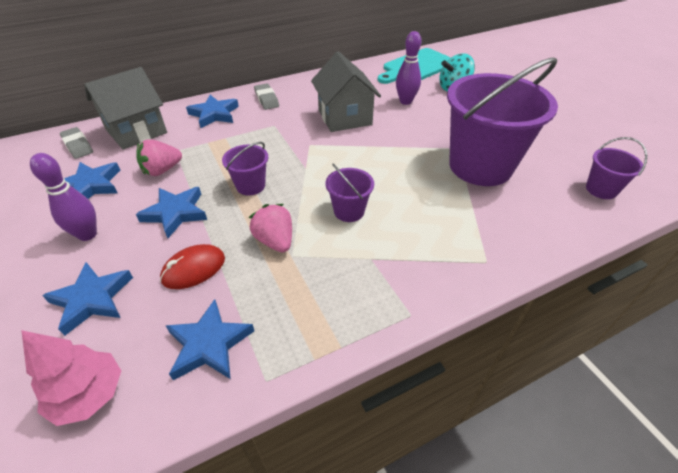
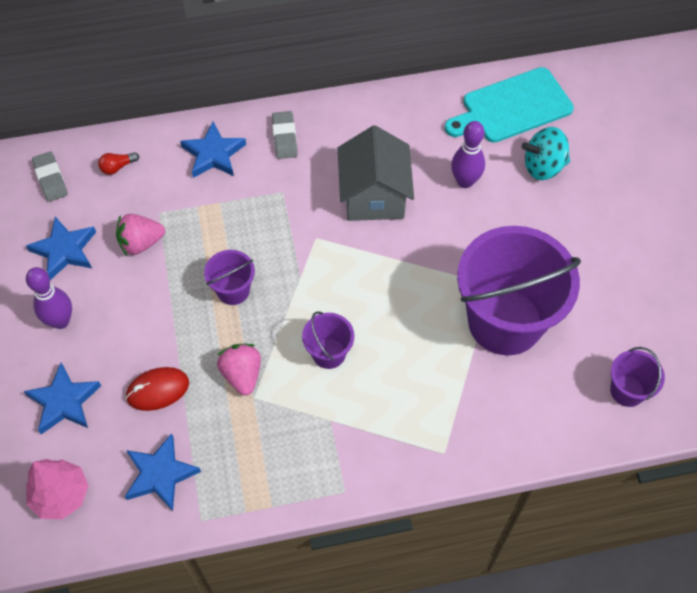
camera: 15 degrees right, 15 degrees up
grey house [84,67,167,150] -> red light bulb [98,152,139,175]
blue star [136,187,207,238] -> none

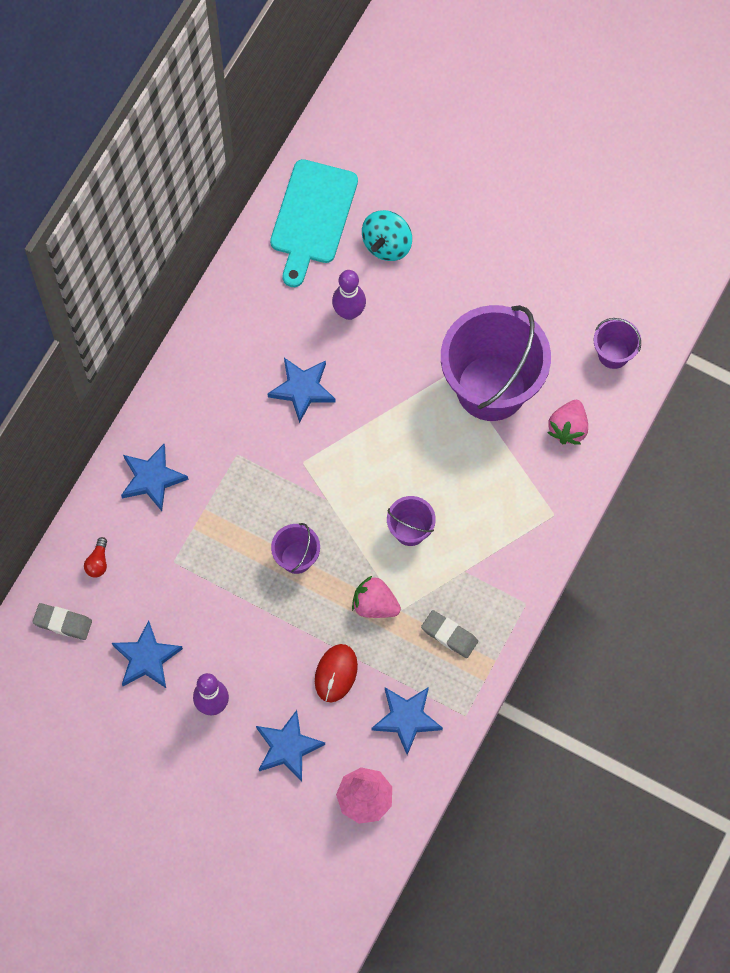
camera: 50 degrees left, 10 degrees up
pink strawberry [116,214,165,255] -> pink strawberry moved to [547,400,588,445]
grey eraser [272,111,298,159] -> grey eraser moved to [421,610,478,658]
grey house [338,126,414,221] -> blue star [268,358,336,423]

